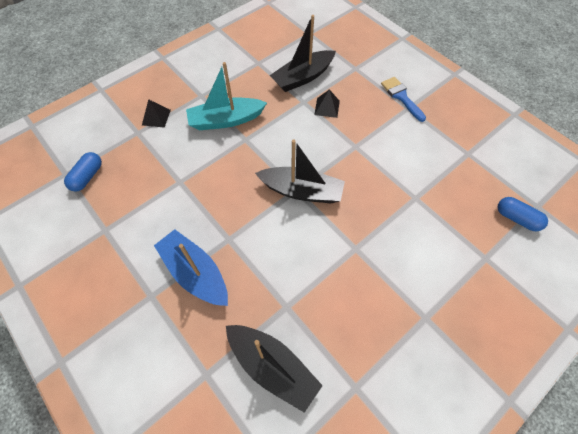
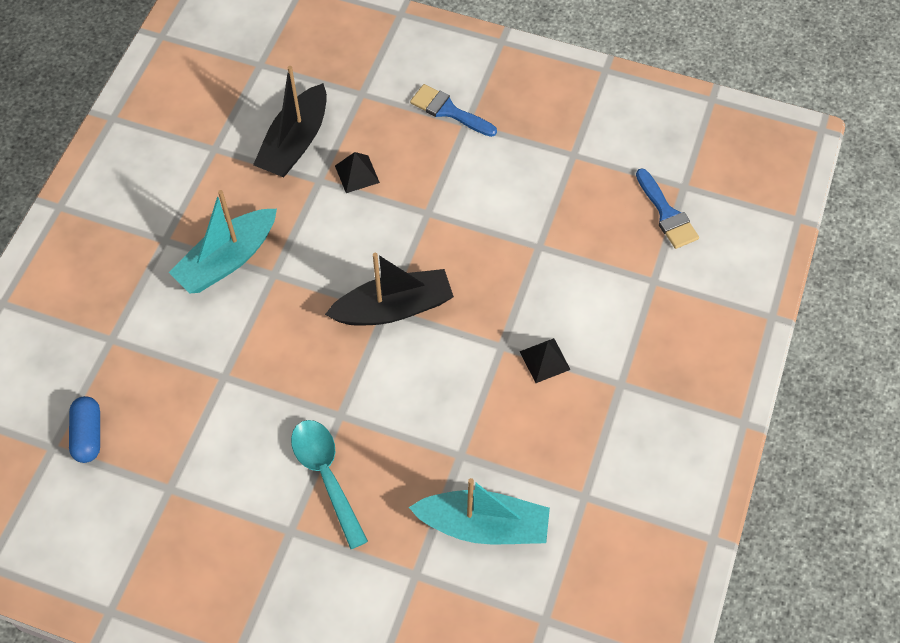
camera: 30 degrees left, 0 degrees up
black pyramid [142,99,171,128] -> black pyramid moved to [519,338,571,383]
blue boat [154,229,228,306] -> turquoise spoon [291,420,368,549]
black boat [226,325,323,413] -> turquoise boat [408,478,550,544]
blue capsule [497,197,548,231] -> blue brush [636,168,699,249]

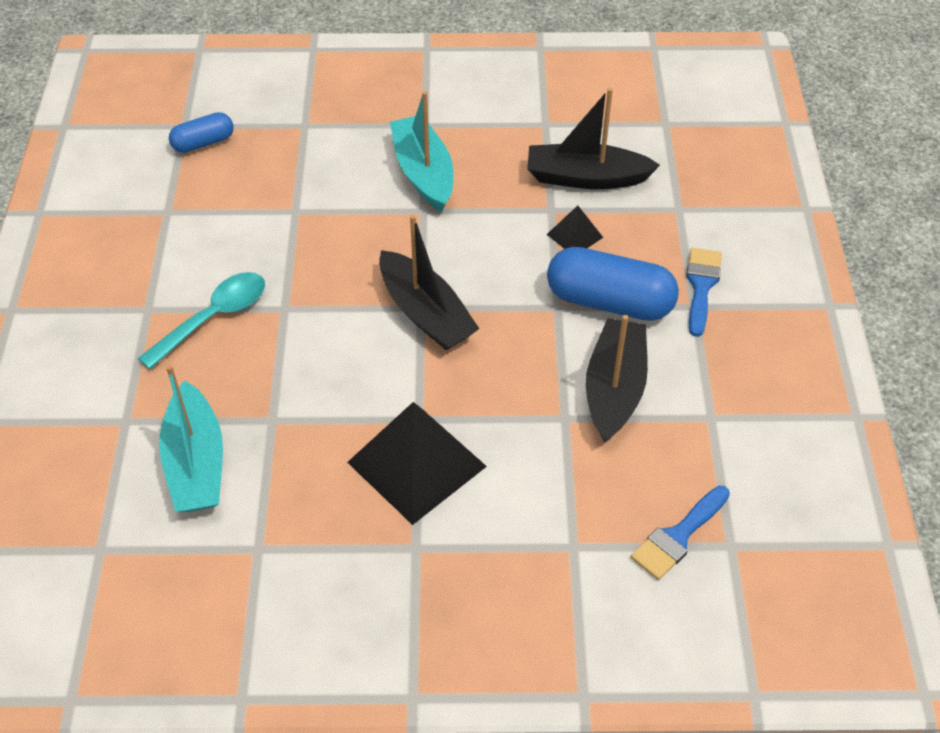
camera: 70 degrees right, 10 degrees down
turquoise boat [169,190,277,294] -> turquoise boat turned 45 degrees clockwise [390,91,454,212]
black pyramid [519,338,571,383] -> black pyramid [347,402,487,525], size x2.13
none -> blue capsule [547,247,679,321]
none -> black boat [586,315,648,443]

